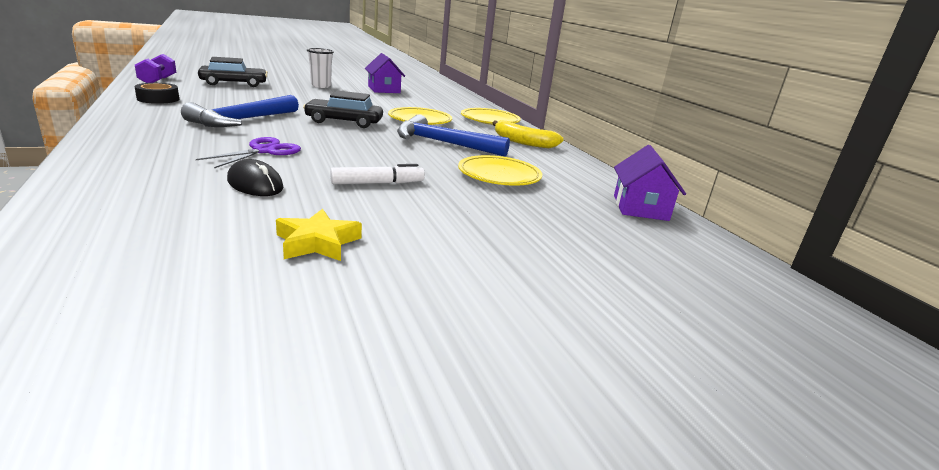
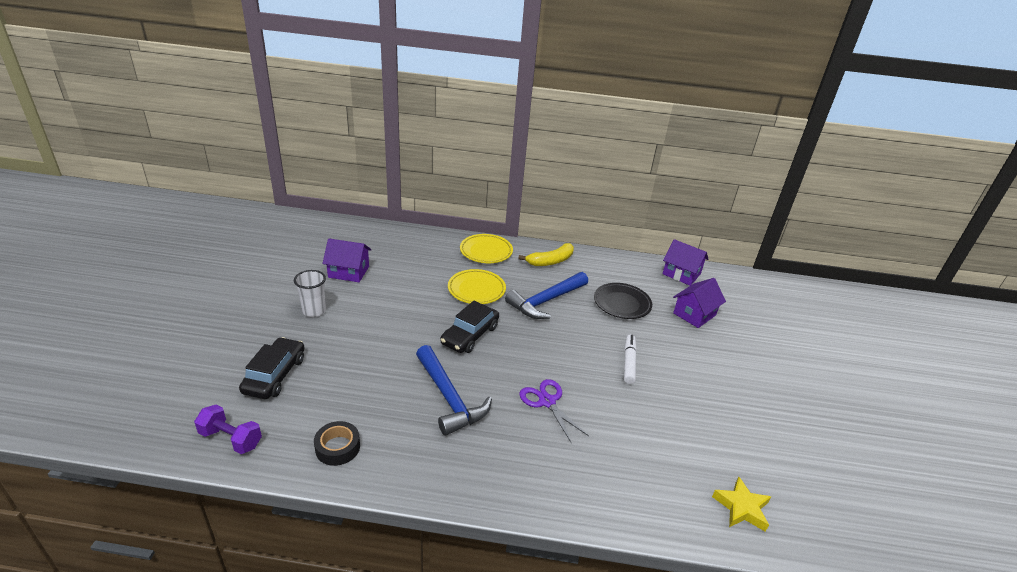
camera: 60 degrees left, 10 degrees up
black mouse [227,159,283,196] -> none
yellow star [276,209,362,261] -> yellow star moved to [712,477,771,532]
yellow plate [458,155,542,186] -> black plate [594,283,652,319]
none -> purple house [673,278,726,328]

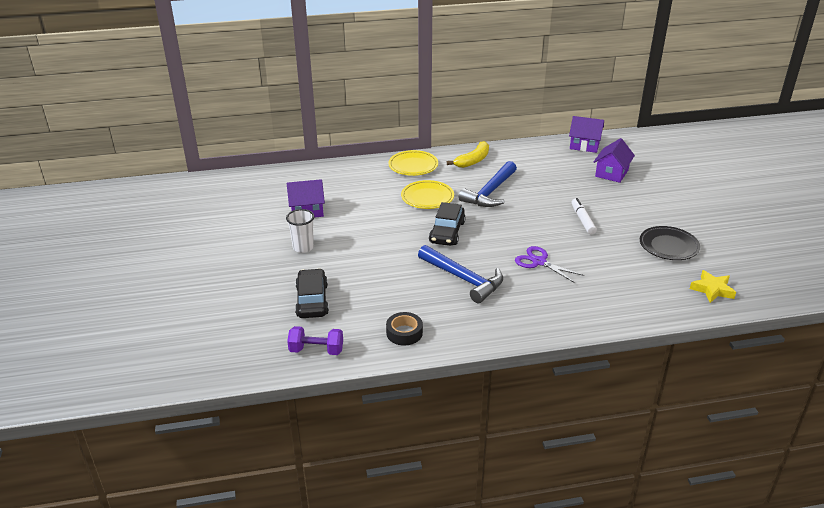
camera: 15 degrees left, 0 degrees up
black plate [594,283,652,319] -> black plate moved to [640,226,700,260]

